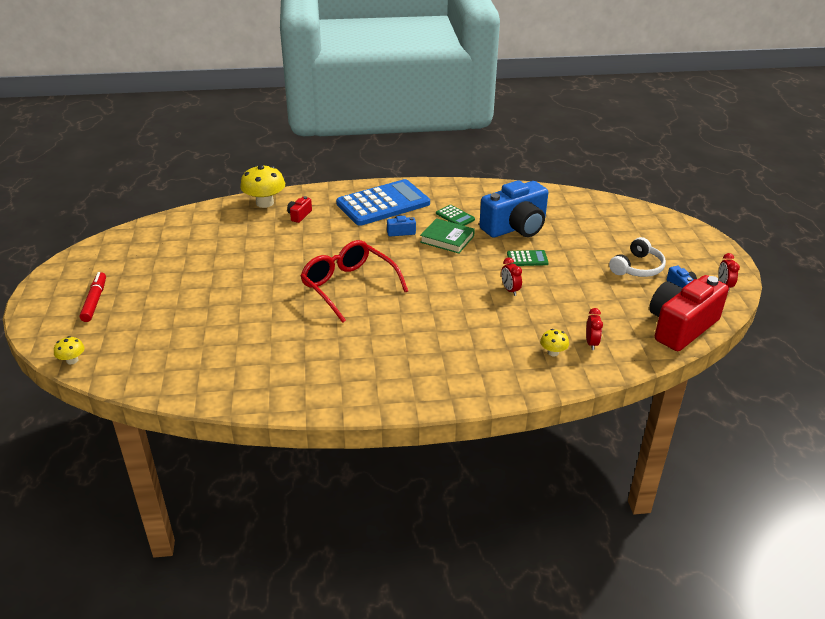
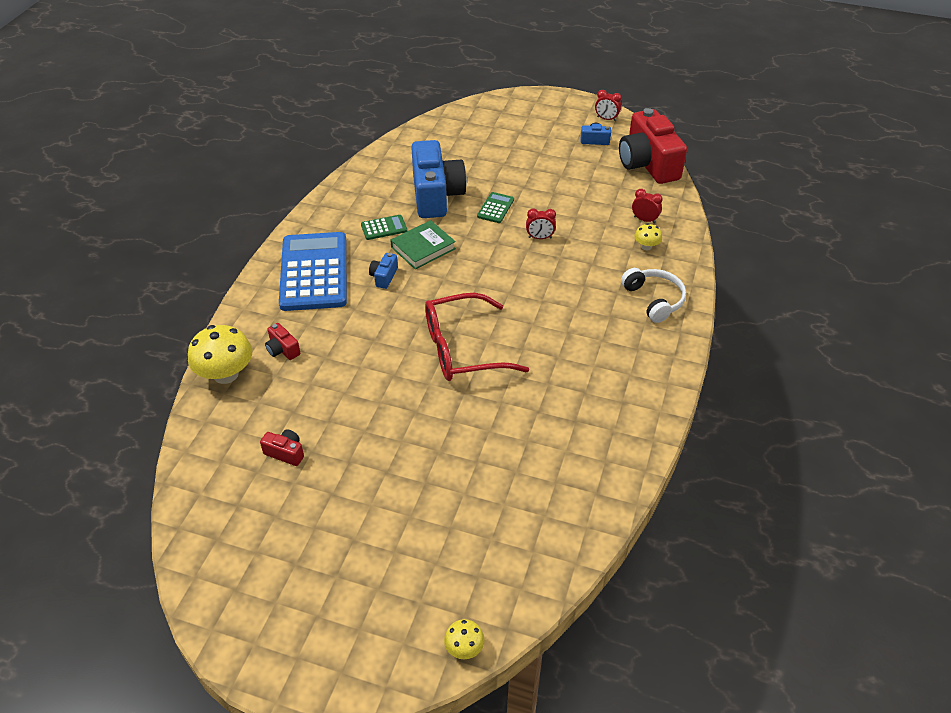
camera: 65 degrees left, 10 degrees up
red marker [80,272,106,322] -> none
white headphones [609,237,666,277] -> white headphones moved to [621,268,686,323]
none -> red camera [260,429,304,466]

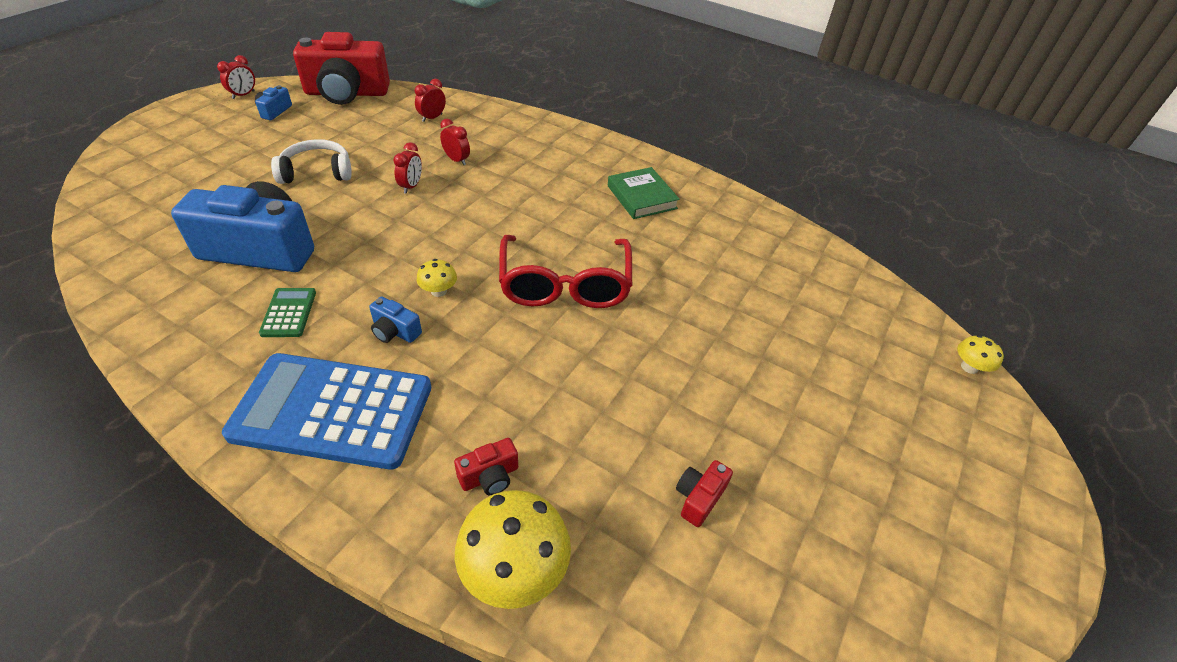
camera: 80 degrees left, 0 degrees up
green book [390,220,456,269] -> green book moved to [608,167,680,219]
green calculator [477,192,514,223] -> none
white headphones [621,268,686,323] -> white headphones moved to [271,139,352,184]
yellow mushroom [634,223,662,250] -> yellow mushroom moved to [417,259,457,297]
none -> red clock [440,119,470,165]

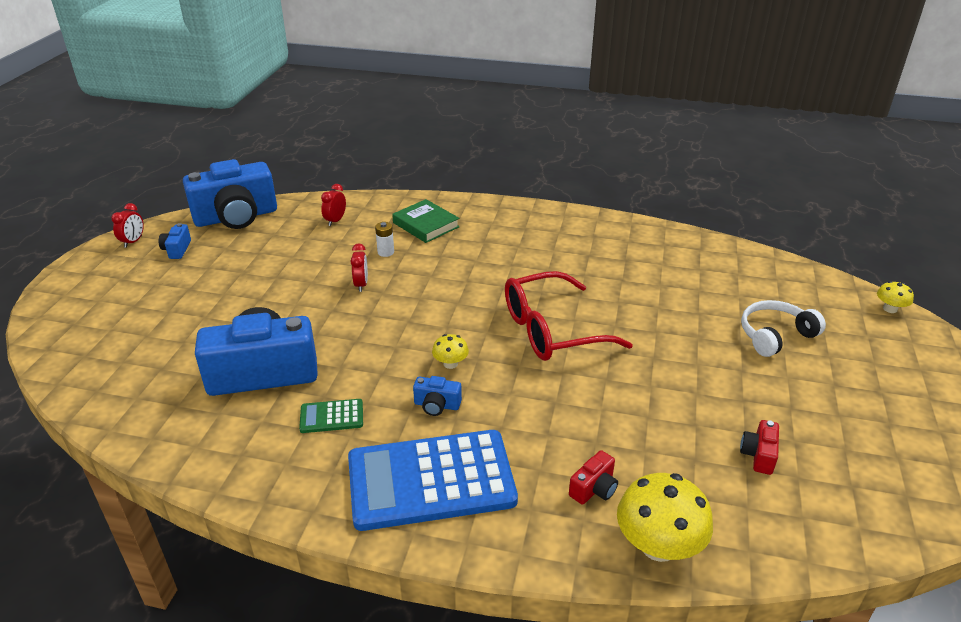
camera: 15 degrees left, 10 degrees down
green calculator [259,288,316,337] -> green calculator turned 75 degrees counterclockwise [299,399,363,433]
white headphones [271,139,352,184] -> white headphones moved to [741,300,826,357]
red camera [293,32,390,105] -> blue camera [183,159,277,229]
red clock [440,119,470,165] -> white battery [375,222,394,257]
red glasses [499,235,632,308] -> red glasses turned 90 degrees clockwise [505,271,633,361]
green book [608,167,680,219] -> green book moved to [392,199,460,243]

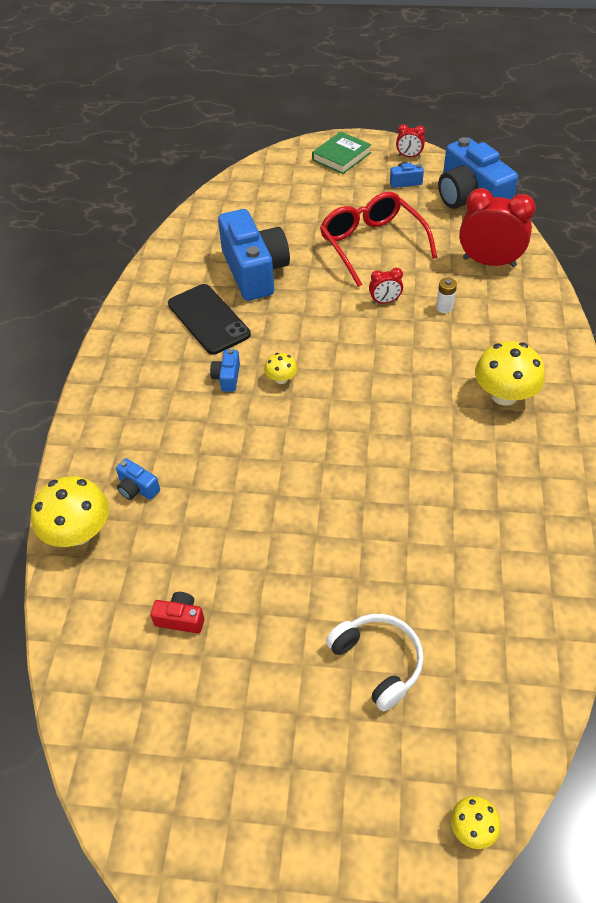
camera: 85 degrees right, 15 degrees up
green calculator [299,399,363,433] -> black phone [168,284,251,355]
red clock [321,184,346,226] -> red clock [459,188,536,267], size x2.10
blue calculator [348,430,518,531] -> none
green book [392,199,460,243] -> green book moved to [312,132,372,174]
red glasses [505,271,633,361] -> red glasses moved to [320,192,437,287]
red camera [569,450,618,505] -> blue camera [116,458,160,500]
none -> yellow mushroom [475,341,545,406]

